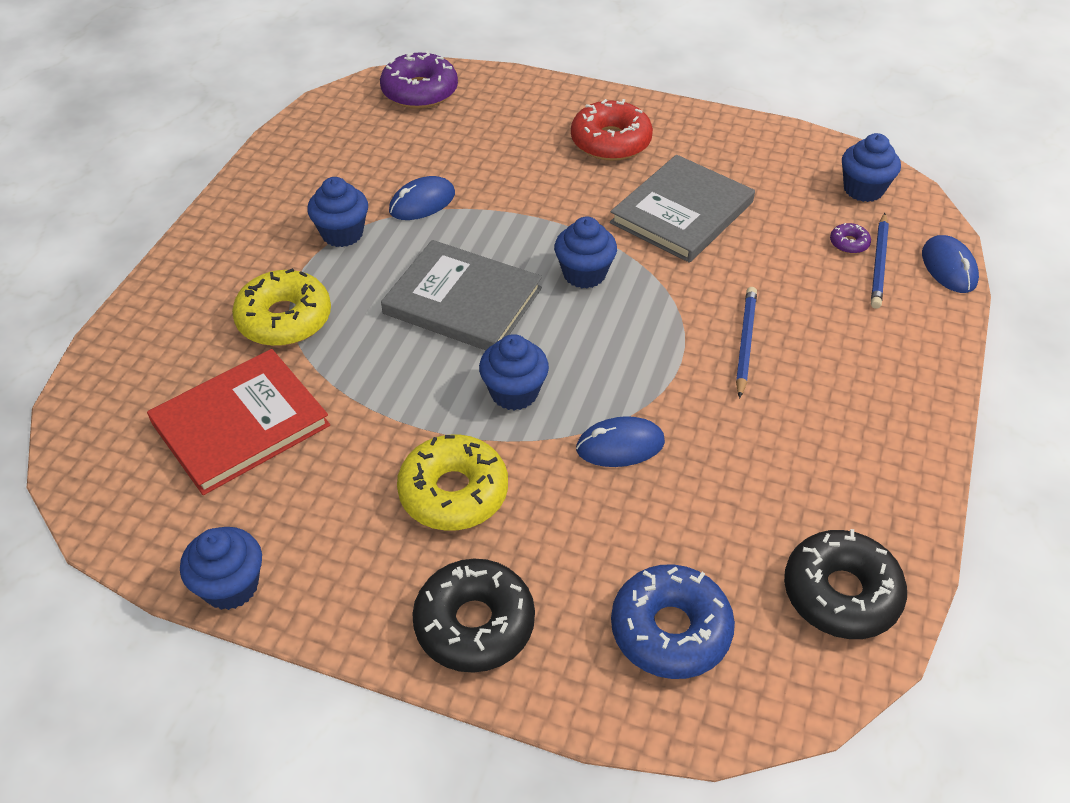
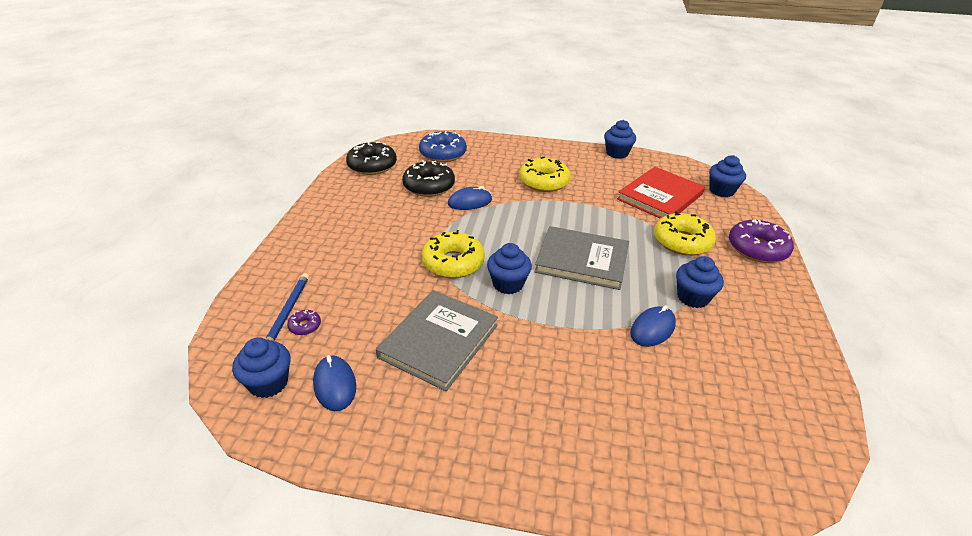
camera: 170 degrees right, 10 degrees down
purple donut [380,51,458,109] -> purple donut moved to [729,220,794,263]
black donut [412,559,535,673] -> black donut moved to [402,160,455,197]
blue cupcake [479,334,549,411] -> blue cupcake moved to [709,155,746,197]
red donut [571,99,653,161] -> none
blue pencil [736,287,757,399] -> none
blue mouse [922,235,979,293] -> blue mouse moved to [313,355,356,411]
none -> yellow donut [422,230,485,278]

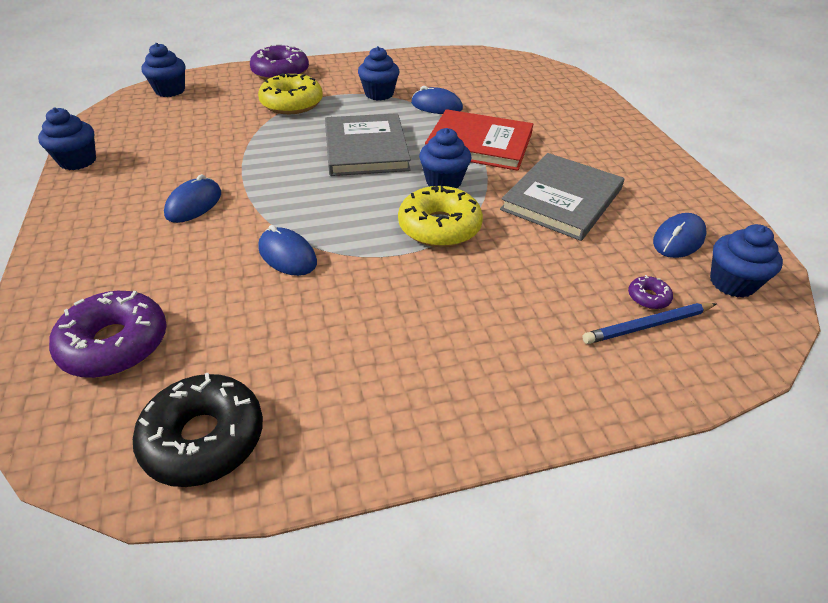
camera: 115 degrees left, 5 degrees up
grey book [376,290,498,391] -> grey book turned 60 degrees counterclockwise [500,153,624,241]
black donut [402,160,455,197] -> none
blue donut [419,131,467,162] -> purple donut [49,291,167,378]
yellow donut [519,157,571,192] -> blue mouse [164,174,221,223]
red book [617,167,705,219] -> red book moved to [425,109,533,171]

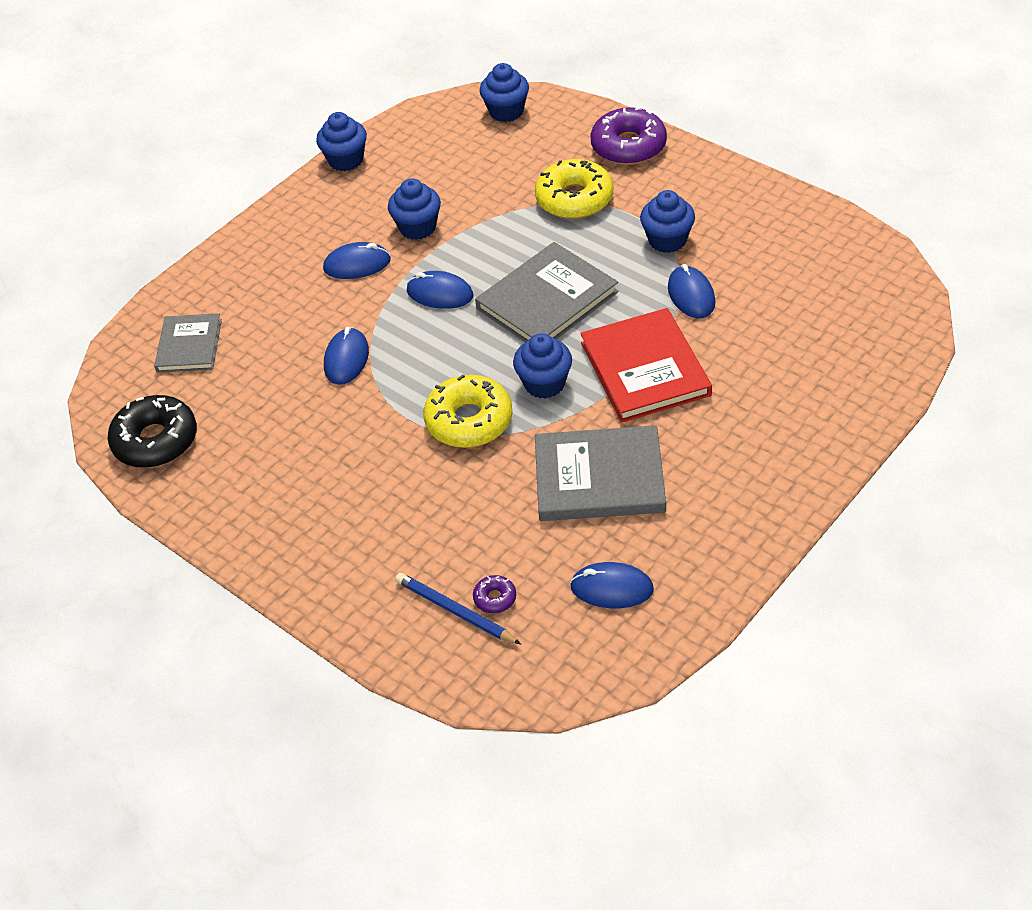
camera: 60 degrees right, 5 degrees up
purple donut [49,291,167,378] -> grey book [154,313,222,373]
blue cupcake [710,224,783,298] -> blue cupcake moved to [388,178,441,240]
none -> blue mouse [407,271,474,309]

